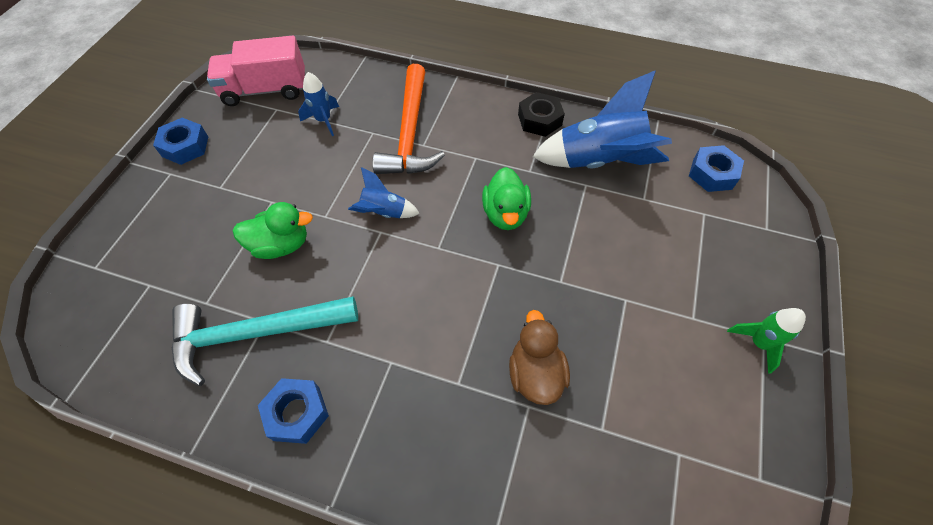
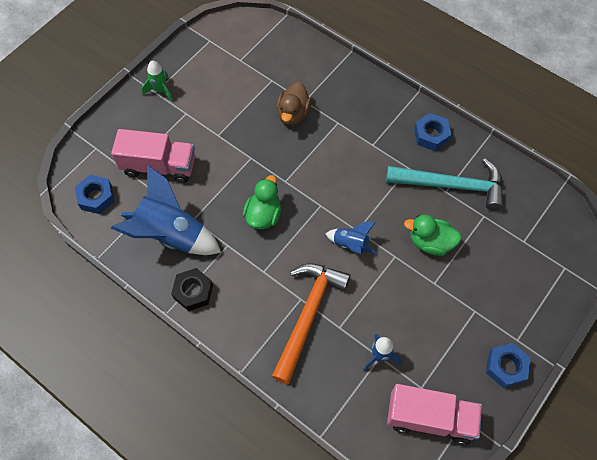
camera: 160 degrees left, 5 degrees up
none -> pink truck [111,129,195,183]

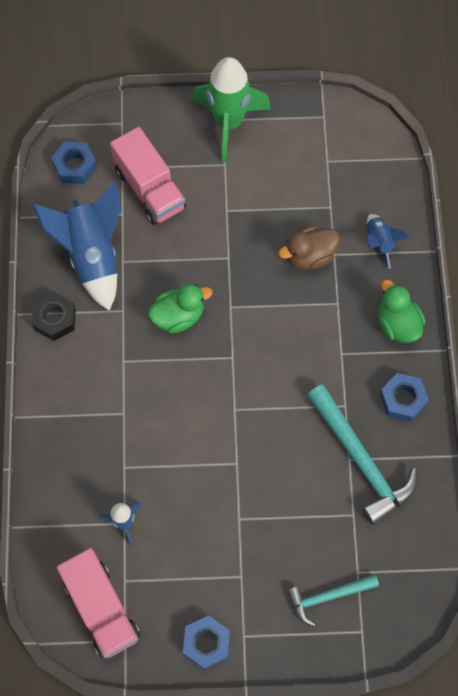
camera: 50 degrees right, 5 degrees up
green rocket [142,61,173,102] -> green rocket [192,57,271,163], size x2.00
orange hammer [272,263,351,384] -> none
blue rocket [326,222,377,255] -> blue rocket moved to [366,214,409,269]
green duck [404,215,462,256] -> green duck moved to [378,280,425,343]
none -> turquoise hammer [287,574,379,626]

